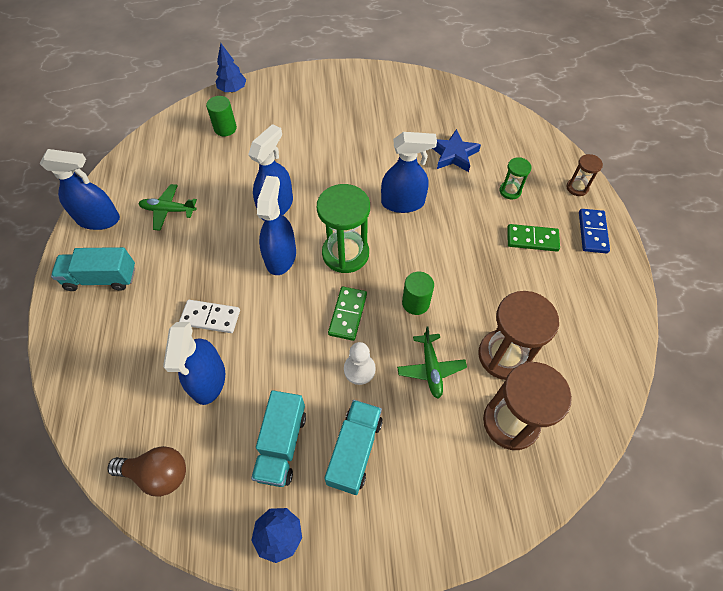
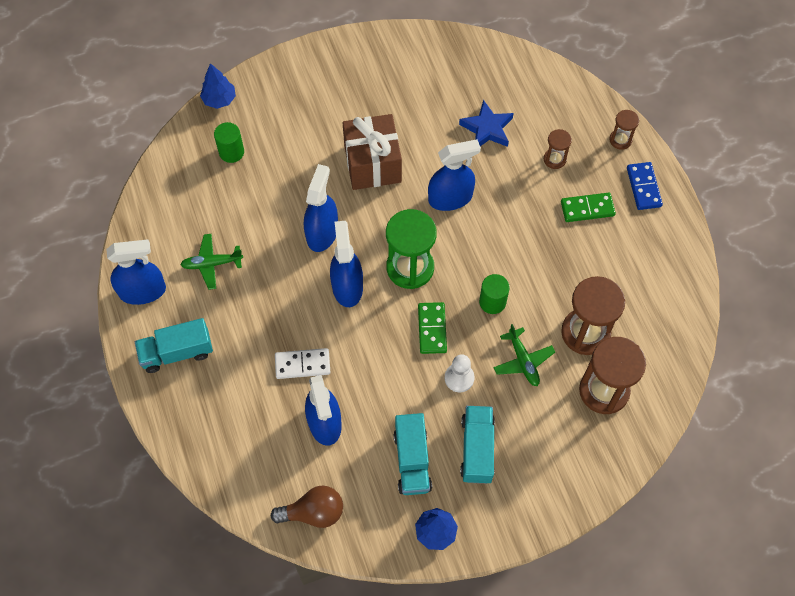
camera: 15 degrees left, 5 degrees up
green hourglass [500,157,531,200] -> brown hourglass [544,129,572,169]
none -> brown gift [343,114,402,190]

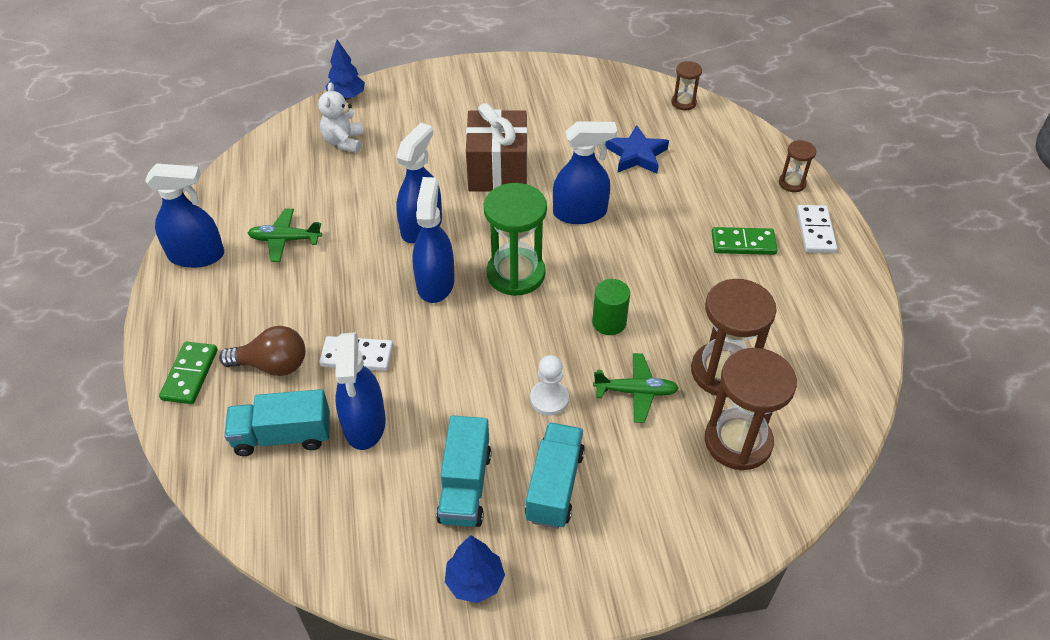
camera: 10 degrees right, 15 degrees down
turquoise truck [135,318,213,373] -> turquoise truck moved to [224,389,330,456]
green cylinder [214,122,244,163] -> white teddy bear [318,82,364,153]
brown light bulb [271,485,343,528] -> brown light bulb moved to [219,326,305,376]
green domino [418,302,447,354] -> green domino moved to [159,342,218,404]
green plane [494,324,555,386] -> green plane turned 75 degrees counterclockwise [593,353,679,423]
brown hourglass [544,129,572,169] -> brown hourglass moved to [672,61,702,110]
blue domino [627,162,663,210] -> white domino [797,205,837,253]

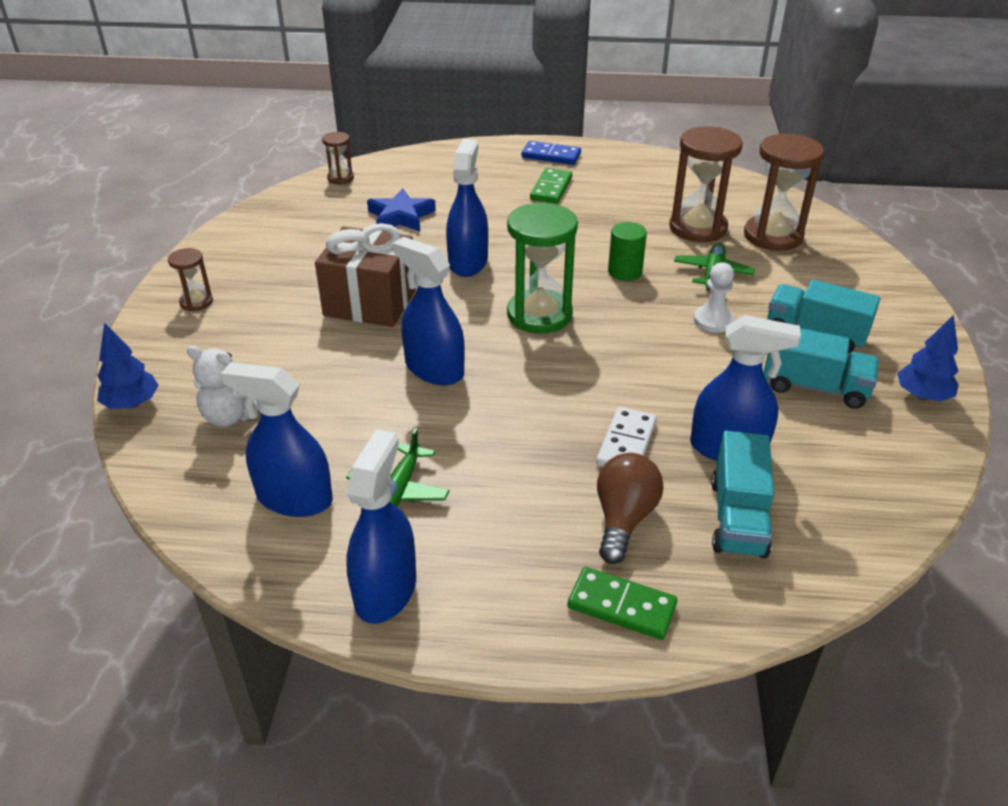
camera: 75 degrees left, 10 degrees down
blue spray bottle [412,177,455,303] -> blue spray bottle moved to [221,362,333,517]
brown hourglass [779,140,816,192] -> brown hourglass moved to [168,248,213,311]
white domino [797,205,837,253] -> blue domino [522,141,581,165]

